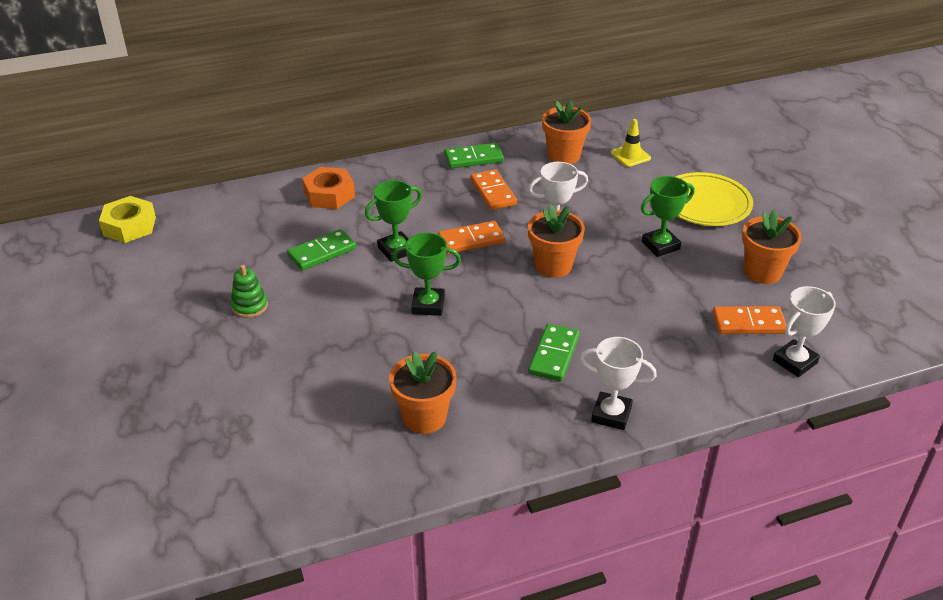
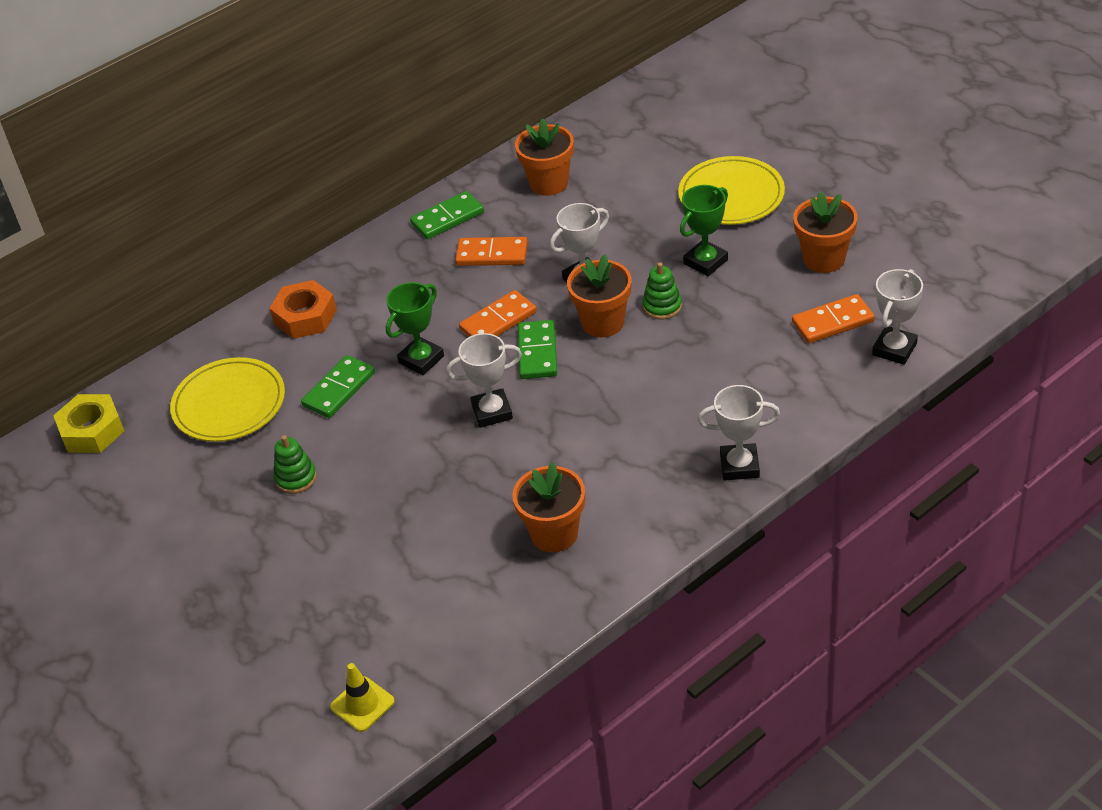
camera: 15 degrees left, 5 degrees up
green trophy [392,232,461,316] -> white trophy [446,333,522,428]
orange domino [470,169,517,210] -> orange domino turned 45 degrees counterclockwise [455,237,528,266]
green domino [528,324,580,381] -> green domino moved to [518,320,557,379]
yellow traffic cone [611,119,651,167] -> yellow traffic cone moved to [330,663,395,732]
none -> yellow plate [170,357,285,442]
none -> green stacking toy [642,262,682,320]

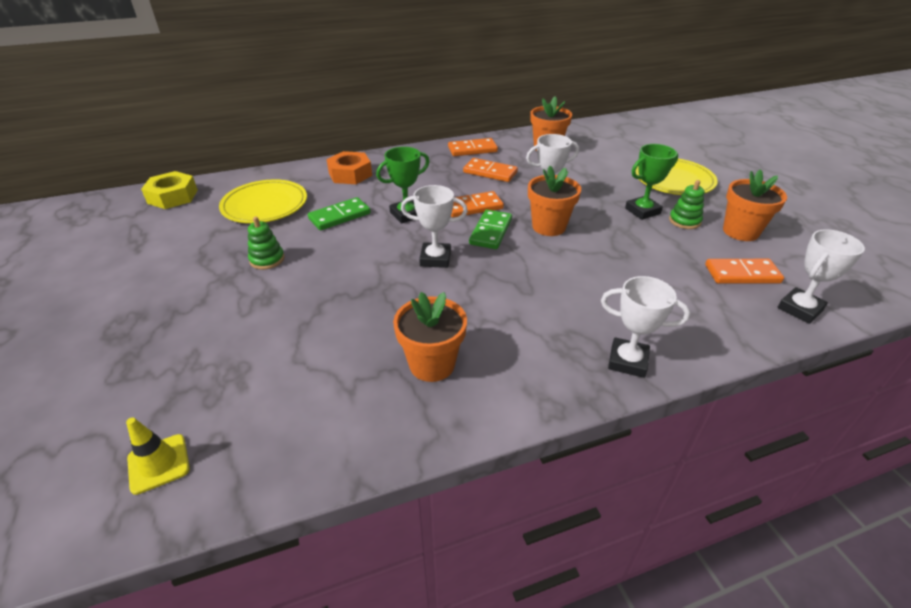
camera: 15 degrees right, 5 degrees down
green domino [410,191,484,239] -> orange domino [448,138,498,156]
green stacking toy [642,262,682,320] -> green stacking toy moved to [669,180,705,229]

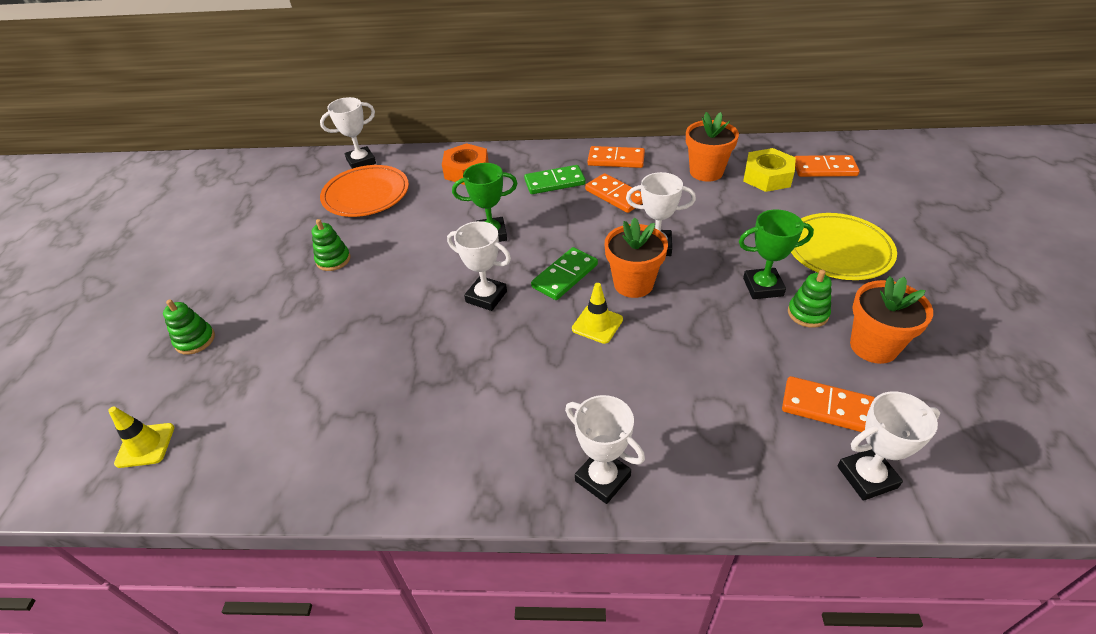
camera: 25 degrees right, 5 degrees up
yellow nut [141,171,198,209] -> yellow nut moved to [743,148,796,192]
yellow plate [219,179,307,223] -> orange plate [320,165,409,217]
green domino [308,197,371,230] -> green domino moved to [524,165,586,194]
orange flower pot [393,292,467,382] -> none
orange domino [451,191,504,218] -> orange domino moved to [794,155,860,177]
none -> green stacking toy [163,299,215,355]
none -> white trophy [320,97,376,169]
none -> yellow traffic cone [572,283,623,344]

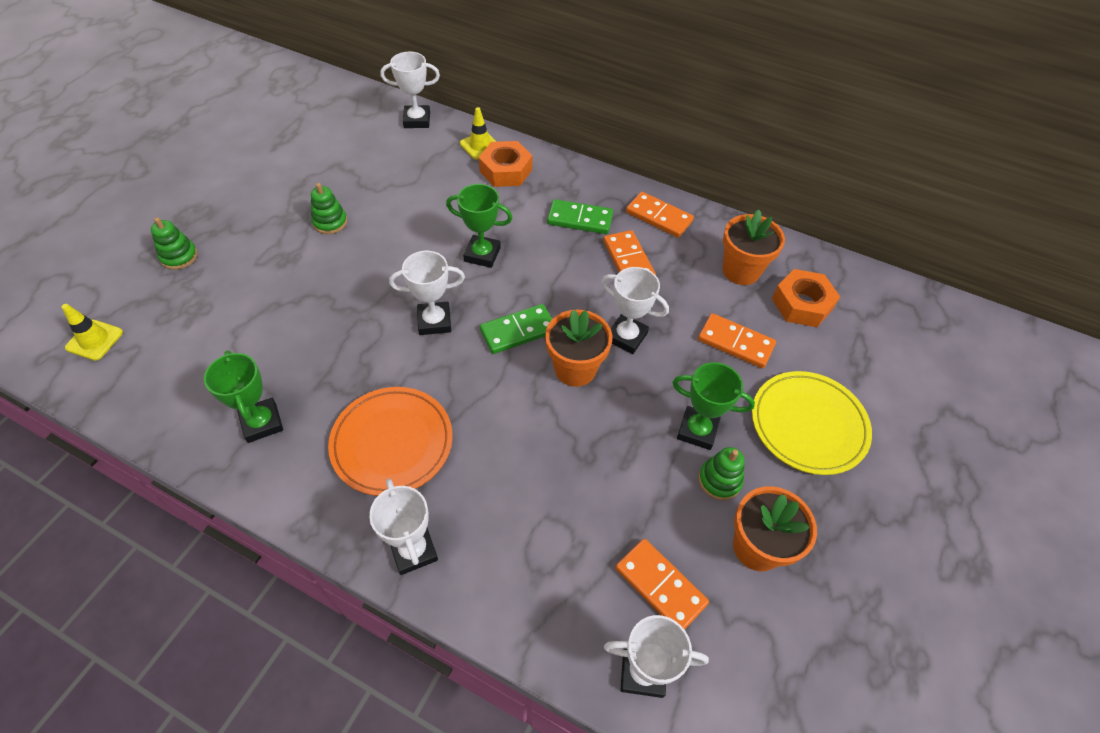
camera: 20 degrees right, 10 degrees up
orange plate [320,165,409,217] -> orange plate moved to [328,387,452,496]
white trophy [447,221,511,311] -> white trophy turned 60 degrees counterclockwise [389,251,465,335]
yellow traffic cone [572,283,623,344] -> yellow traffic cone moved to [460,107,497,159]
yellow nut [743,148,796,192] -> orange nut [772,269,840,327]
orange domino [794,155,860,177] -> orange domino moved to [698,313,776,368]
none -> green trophy [204,350,283,443]

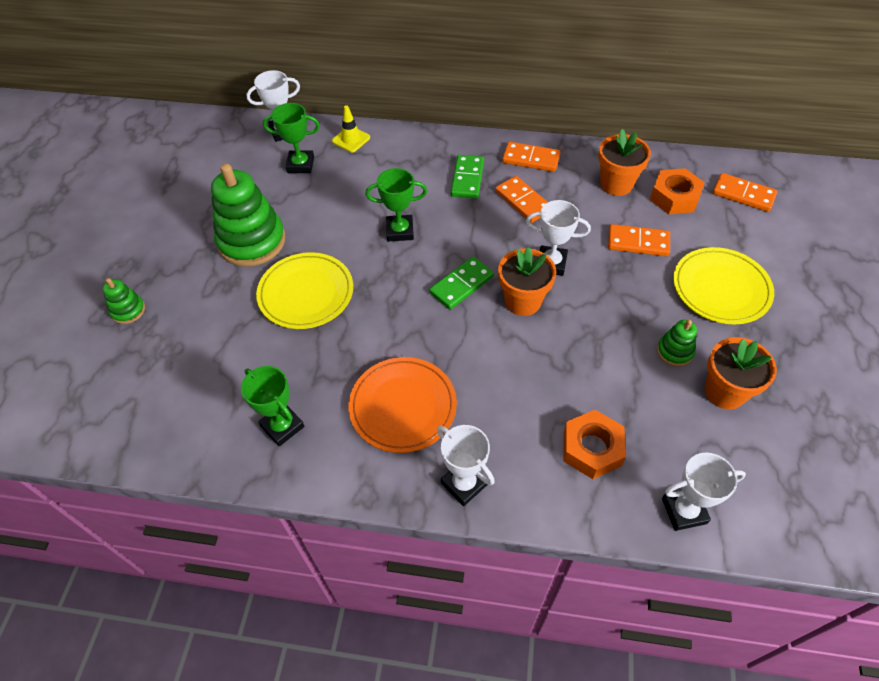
camera: 15 degrees left, 0 degrees up
yellow traffic cone [62,304,123,361] -> none
green stacking toy [311,183,347,234] -> green stacking toy [211,163,286,267], size x2.14
white trophy [389,251,465,335] -> none
orange nut [479,141,532,187] -> orange nut moved to [563,410,626,479]
green domino [547,199,613,234] -> green domino turned 75 degrees counterclockwise [451,155,484,199]
orange domino [615,539,709,630] -> orange domino moved to [713,173,777,212]
green trophy [672,362,755,450] -> green trophy moved to [263,103,320,173]
none -> yellow plate [256,252,353,329]

